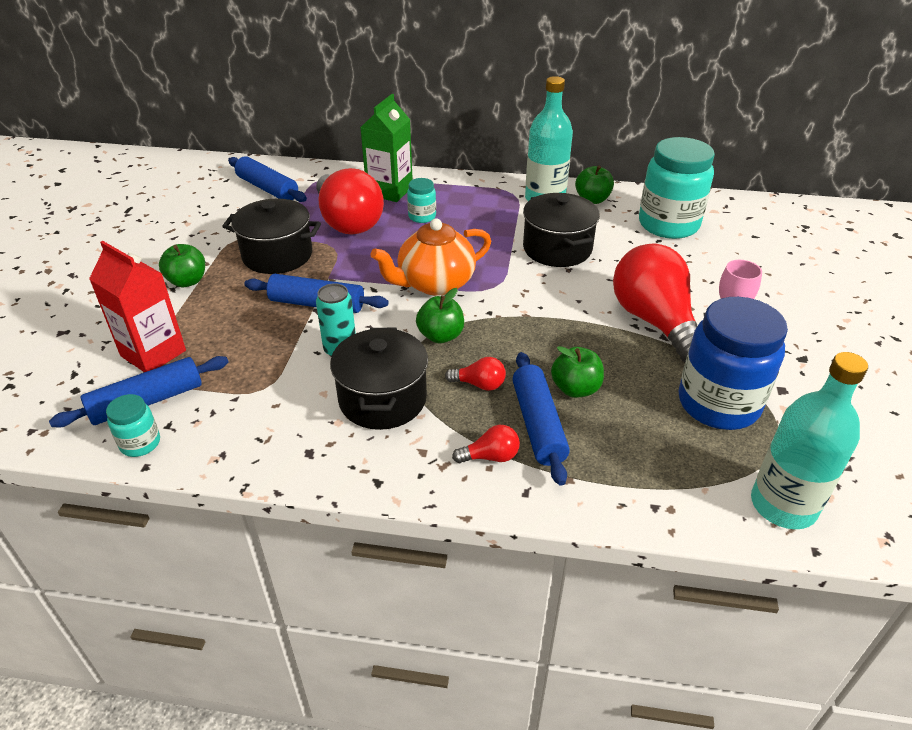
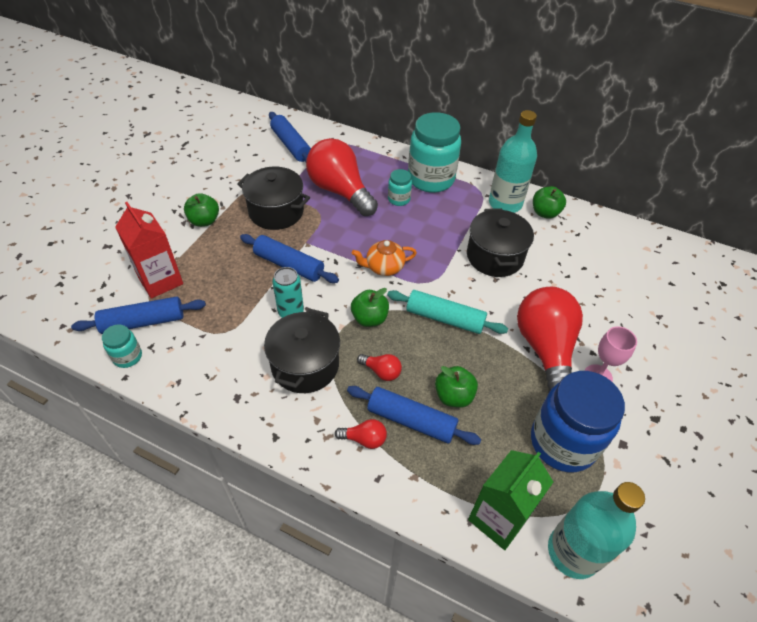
camera: 15 degrees right, 10 degrees up
red light bulb [316,168,384,234] -> red light bulb turned 150 degrees clockwise [306,138,378,216]
green carton [361,94,413,202] -> green carton moved to [468,450,553,550]
orange teapot [371,218,491,296] -> orange teapot [352,240,417,276], size x0.63
blue rolling pin [512,352,570,486] -> blue rolling pin turned 75 degrees counterclockwise [347,386,481,445]
turquoise jar [639,137,715,239] -> turquoise jar moved to [408,112,461,193]
none -> turquoise rolling pin [387,290,508,334]

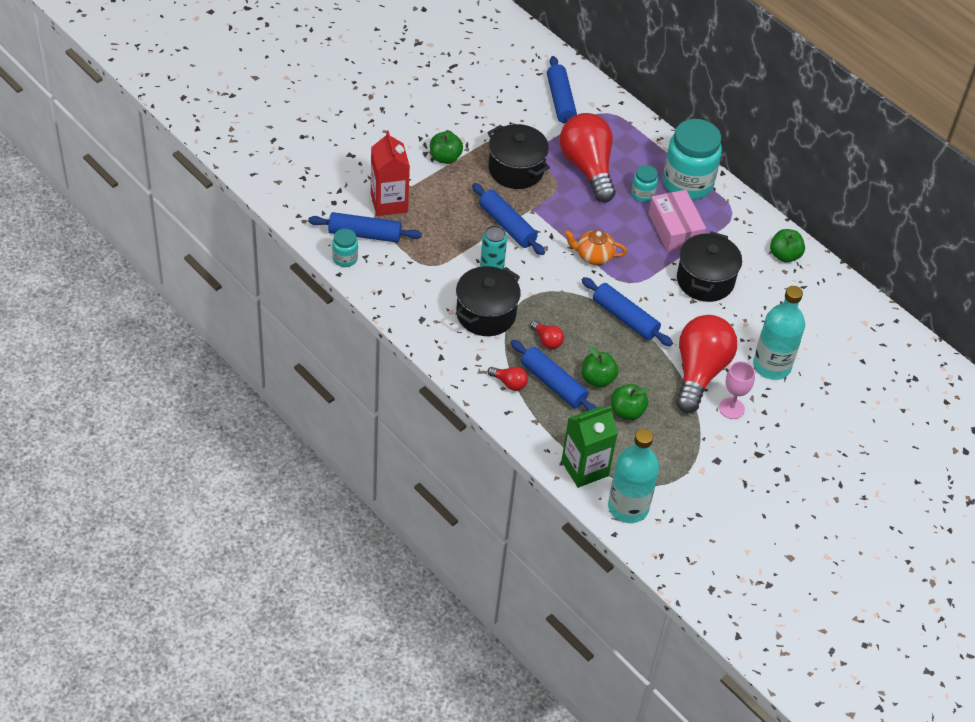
camera: 20 degrees right, 0 degrees up
green apple [351,288,389,327] -> green apple moved to [611,384,649,420]
turquoise rolling pin [387,290,508,334] -> blue rolling pin [582,277,673,346]
turquoise bottle [489,110,537,213] -> turquoise bottle moved to [753,286,805,380]
blue jar [531,371,625,473] -> none
none -> pink box [648,190,706,253]

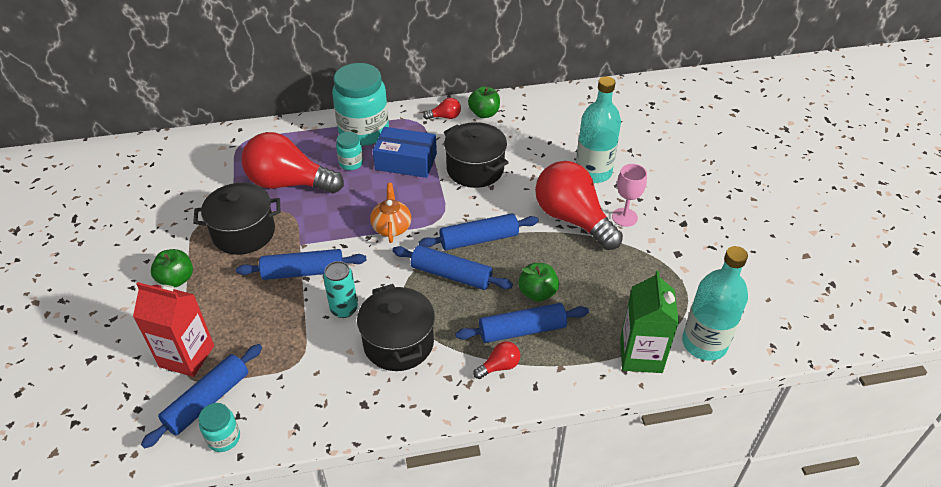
camera: 55 degrees left, 5 degrees down
red light bulb [530,320,564,349] -> red light bulb moved to [423,98,461,120]
blue rolling pin [547,56,577,123] -> blue rolling pin moved to [392,245,513,290]
orange teapot [564,230,627,265] -> orange teapot turned 135 degrees clockwise [370,183,411,243]
green apple [611,384,649,420] -> none
pink box [648,190,706,253] -> blue box [373,127,437,178]

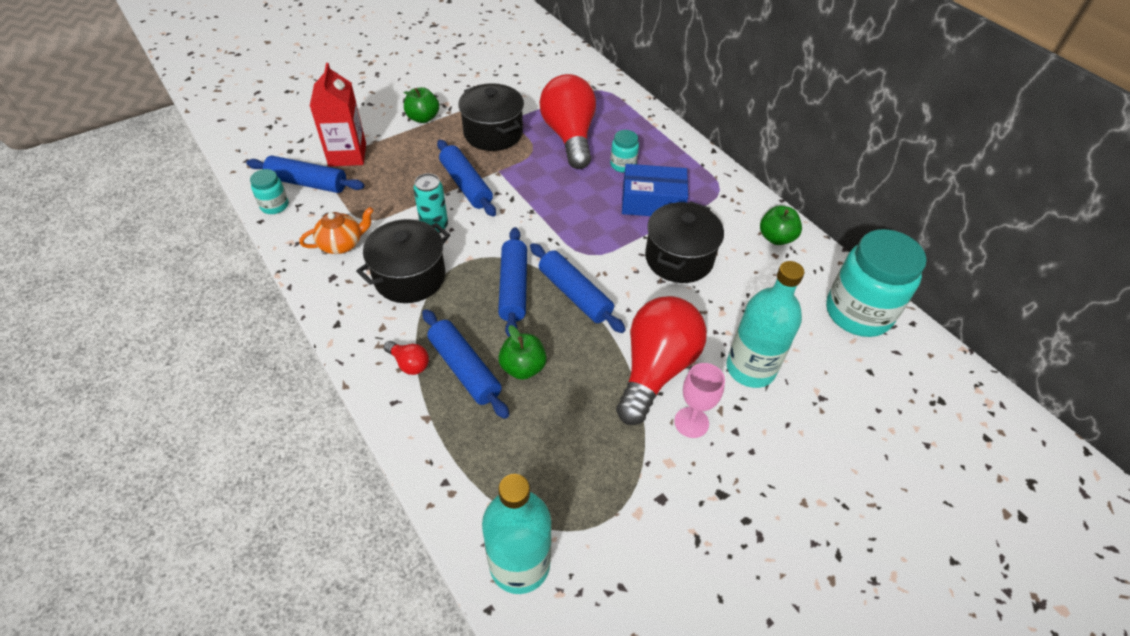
camera: 65 degrees right, 5 degrees up
turquoise jar [332,63,389,146] -> turquoise jar moved to [826,229,927,337]
orange teapot [370,183,411,243] -> orange teapot moved to [299,207,374,254]
blue box [373,127,437,178] -> blue box turned 75 degrees counterclockwise [622,164,688,216]
red light bulb [423,98,461,120] -> none
green carton [620,271,679,373] -> none

